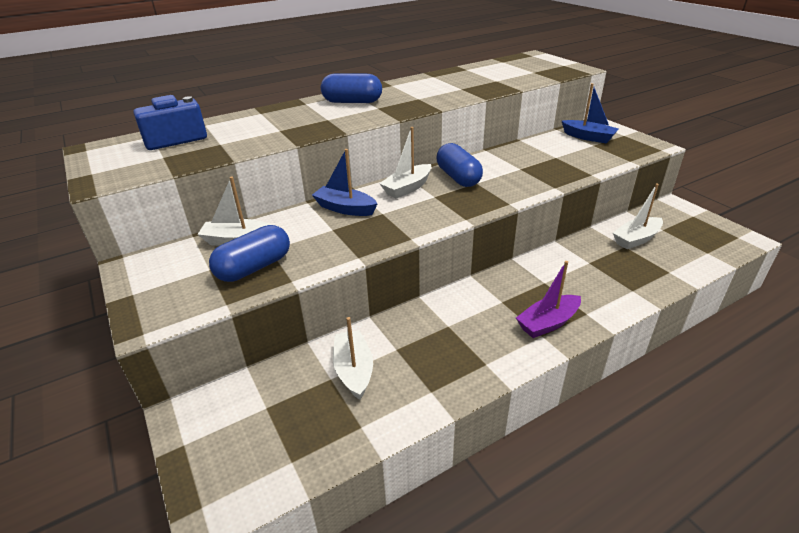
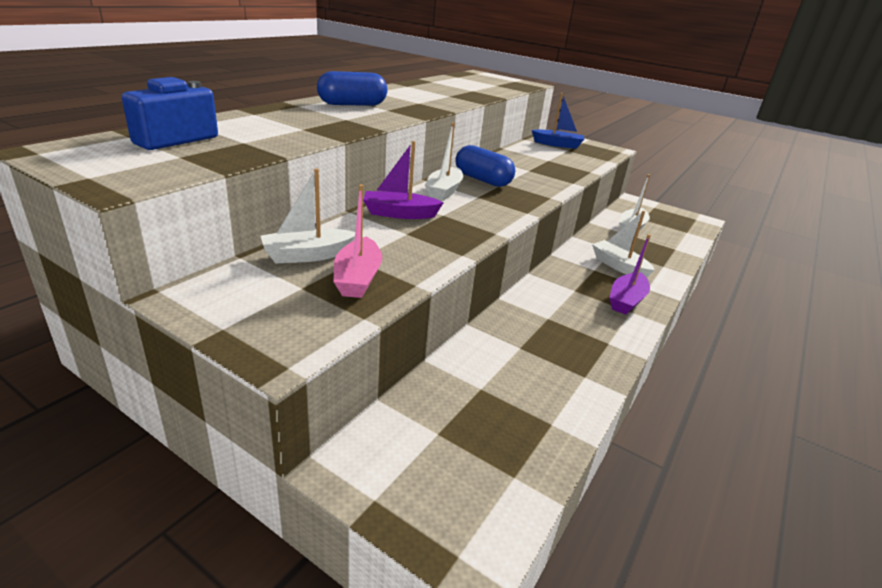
camera: 30 degrees left, 5 degrees down
blue capsule [209,225,290,282] -> pink boat [333,184,382,298]
blue boat [312,149,377,216] -> purple boat [363,141,444,219]
white boat [333,317,373,400] -> white boat moved to [592,211,654,277]

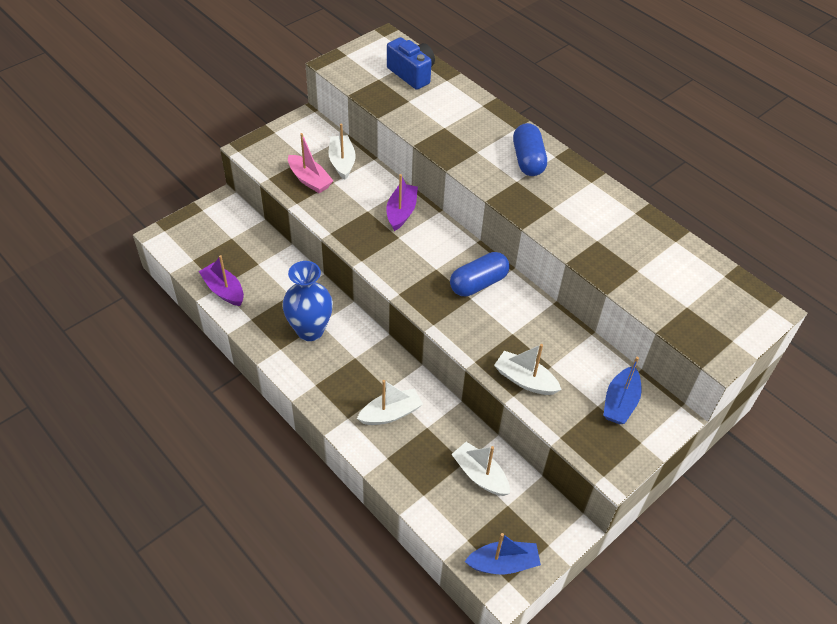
camera: 105 degrees right, 20 degrees up
pink boat [333,184,382,298] -> pink boat turned 150 degrees counterclockwise [288,133,334,193]
white boat [425,123,463,201] -> white boat moved to [494,344,562,395]
purple boat [609,234,651,315] -> purple boat moved to [198,255,244,306]
none -> blue vase [282,261,333,341]
none -> blue boat [464,533,541,574]

